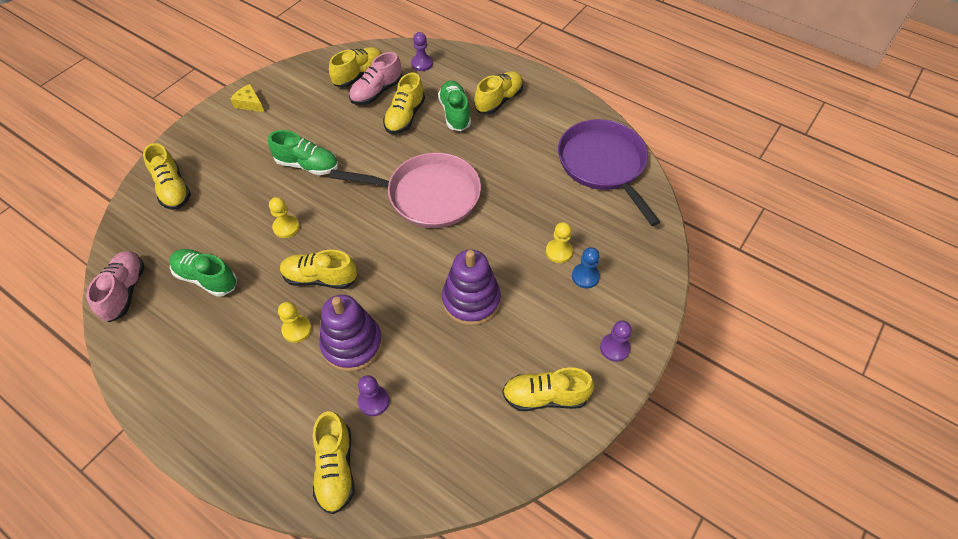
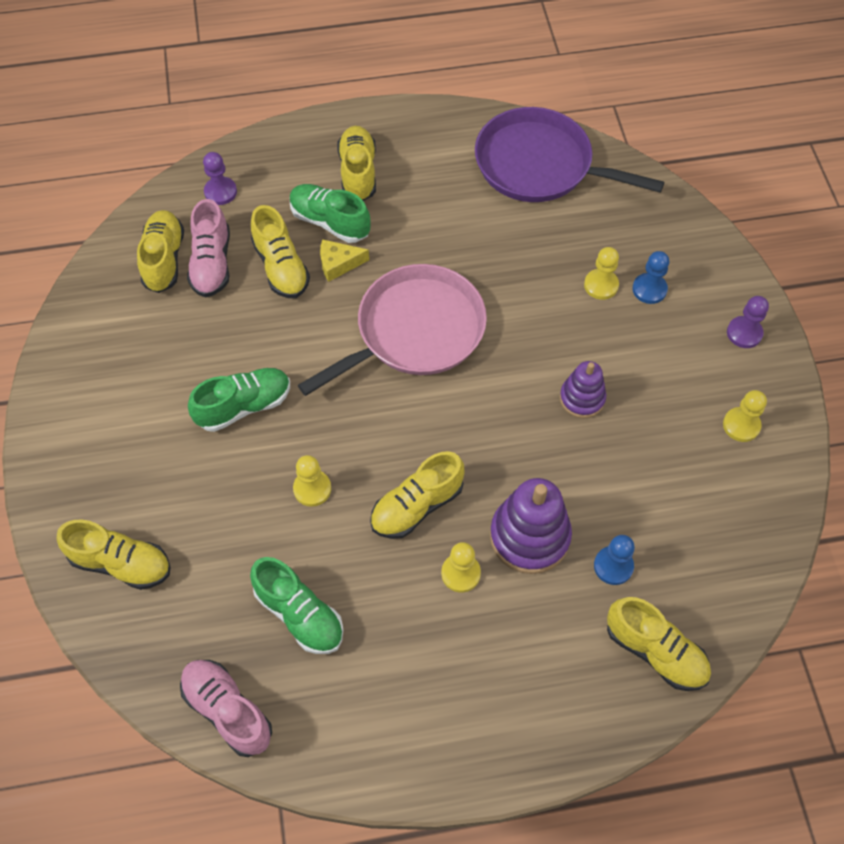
camera: 45 degrees left, 5 degrees up
green shoe [169,249,237,297] -> green shoe turned 120 degrees counterclockwise [250,557,344,654]
yellow cheese [231,84,264,112] -> yellow cheese moved to [320,239,369,282]
purple pawn [358,375,389,416] -> blue pawn [594,535,635,585]
purple stacking toy [442,250,501,326] -> purple stacking toy [560,361,606,418], size x0.61
yellow shoe [502,367,594,411] -> yellow pawn [723,390,767,442]

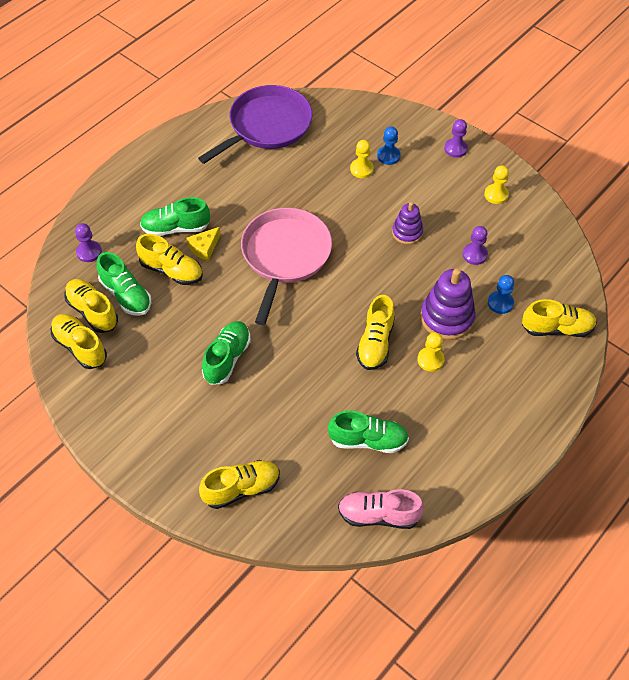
camera: 40 degrees left, 5 degrees down
pink shoe [187,199,230,297] -> green shoe [97,252,151,316]
yellow pawn [293,455,331,507] -> none
yellow shoe [337,126,376,201] -> yellow shoe moved to [51,314,107,369]
purple pan [475,107,664,202] -> purple pan turned 150 degrees clockwise [198,85,312,164]
none -> purple pawn [462,226,488,265]

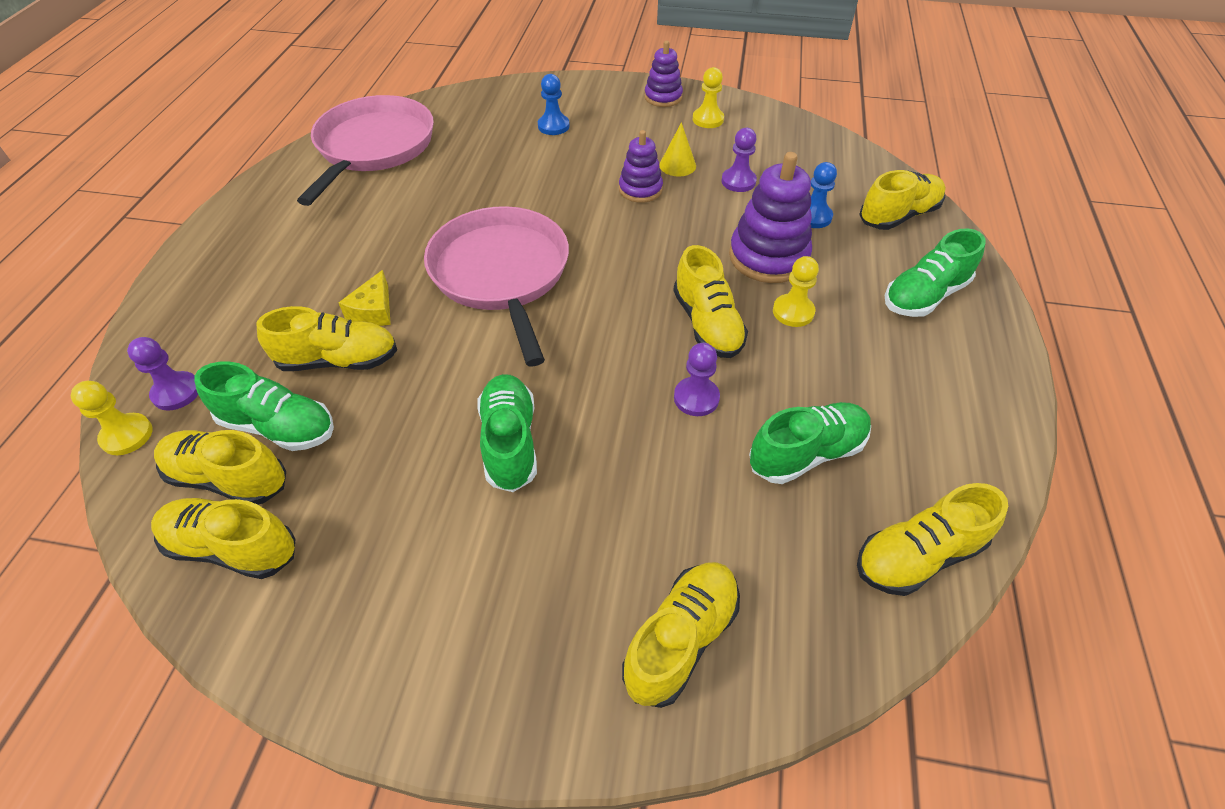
camera: 30 degrees left, 5 degrees down
green shoe [140,197,210,236] -> green shoe moved to [885,229,986,317]
purple pan [198,85,312,164] -> pink pan [297,95,434,206]
pink shoe [338,489,424,529] -> yellow shoe [857,483,1008,596]
yellow pawn [350,140,374,178] -> yellow pawn moved to [71,381,153,455]
purple pawn [444,119,468,158] -> purple pawn moved to [674,343,720,416]
none -> purple stacking toy [644,41,683,107]
none -> yellow cone [659,122,696,176]

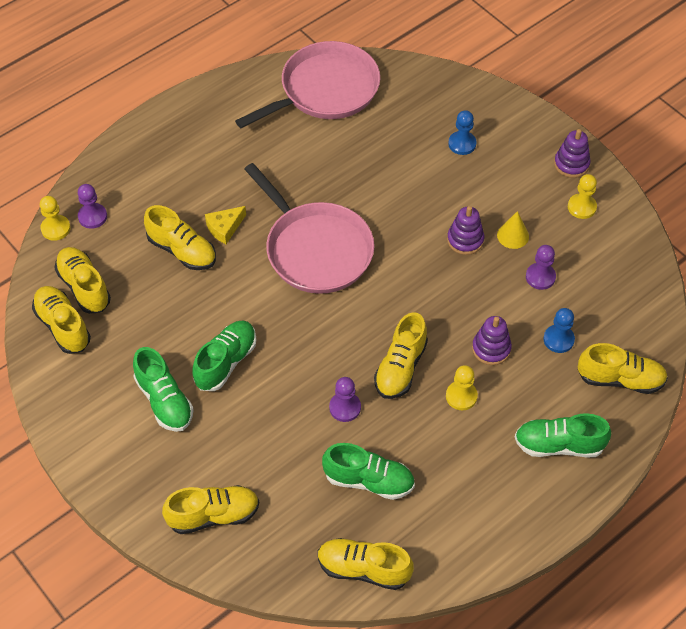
camera: 40 degrees right, 5 degrees up
green shoe [194,361,334,451] -> green shoe moved to [133,347,194,432]
pink pan [424,206,569,367] -> pink pan turned 120 degrees clockwise [244,163,374,294]
purple stacking toy [729,152,812,283] -> purple stacking toy [472,316,512,365], size x0.61

